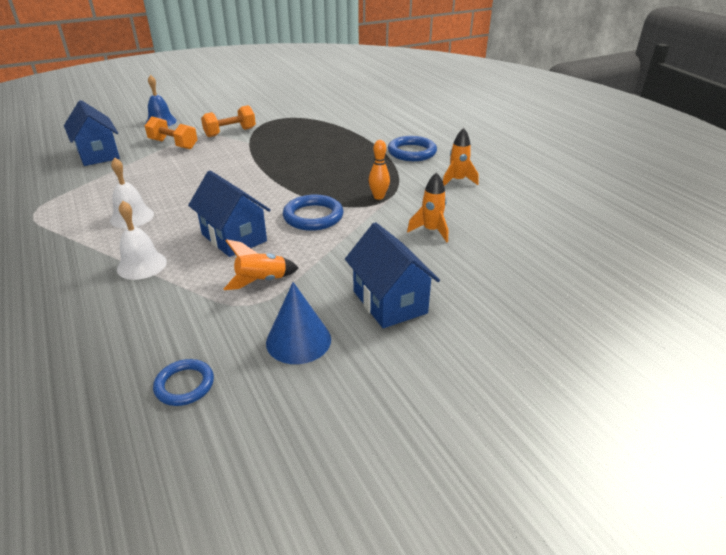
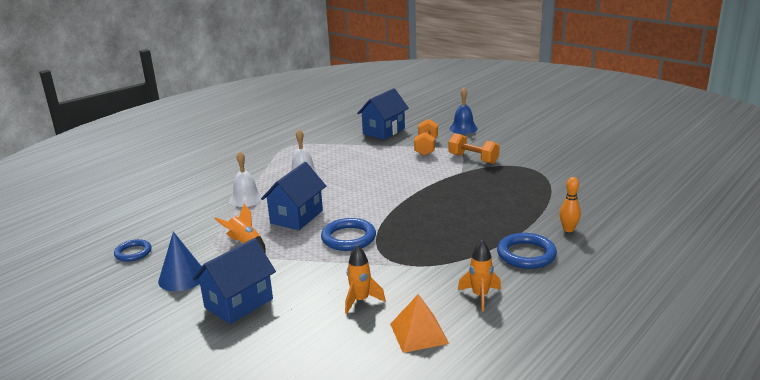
camera: 70 degrees right, 10 degrees down
orange bowling pin [369,140,390,200] -> orange bowling pin moved to [560,177,581,232]
none -> orange pyramid [390,294,449,353]

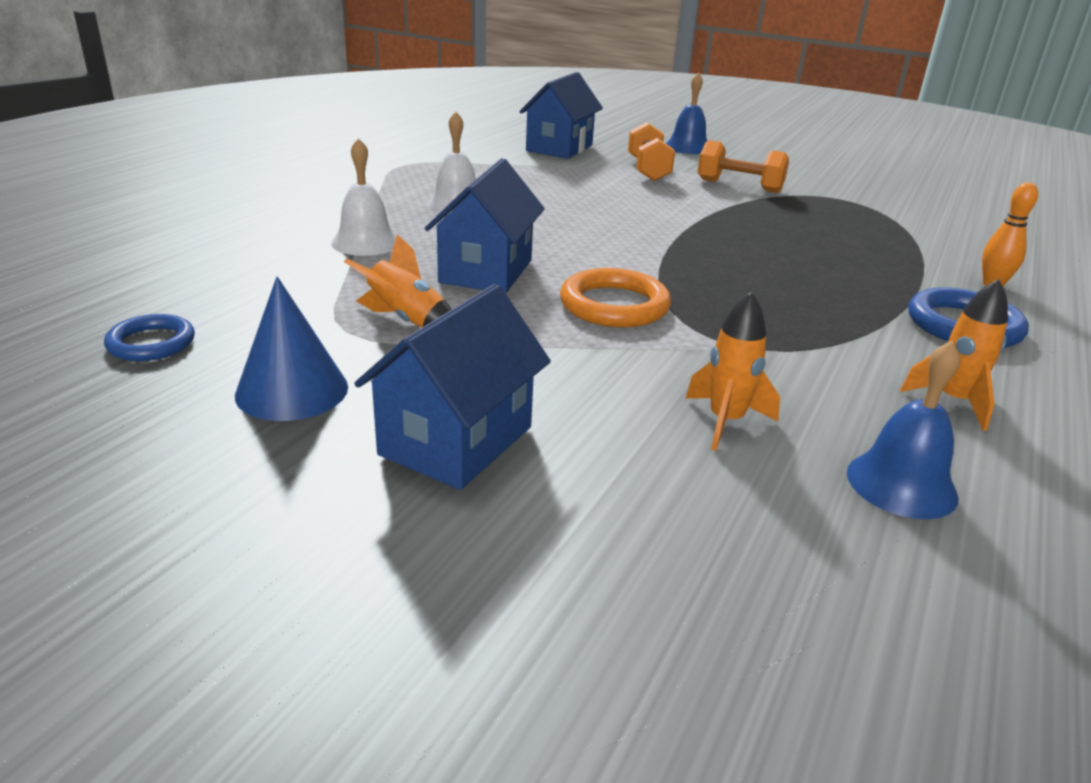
camera: 15 degrees left, 5 degrees up
blue ring [321,218,376,251] -> orange ring [560,268,671,327]
orange pyramid [390,294,449,353] -> blue bell [847,341,960,519]

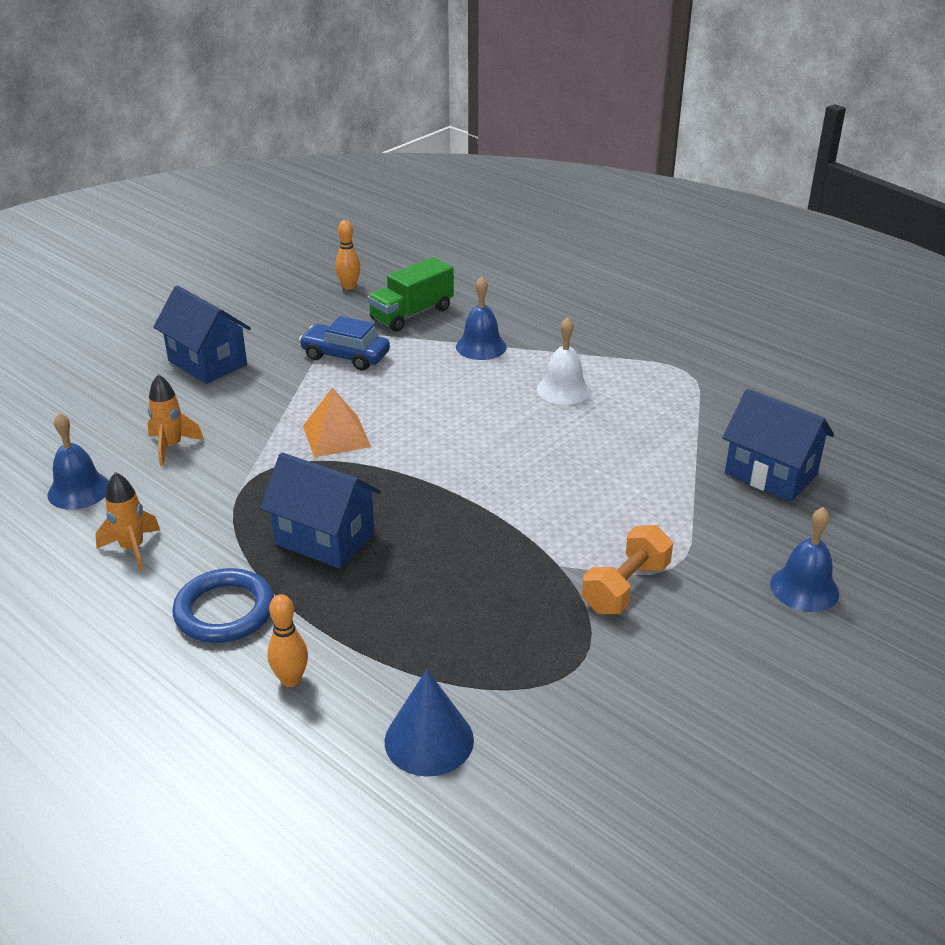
camera: 105 degrees right, 5 degrees up
blue ring [104,314,195,361] -> orange bowling pin [335,220,361,290]
blue cone [235,276,348,421] -> blue cone moved to [385,669,474,777]
white bell [331,138,396,256] -> blue bell [456,276,507,360]
orange rocket [344,234,452,328] -> blue car [299,316,390,371]
blue house [425,158,545,293] -> blue house moved to [260,452,381,569]
orange ring [560,268,671,327] -> orange pyramid [303,387,371,457]
orange dumbbell [628,122,675,181] -> none
none -> green truck [367,257,454,332]

